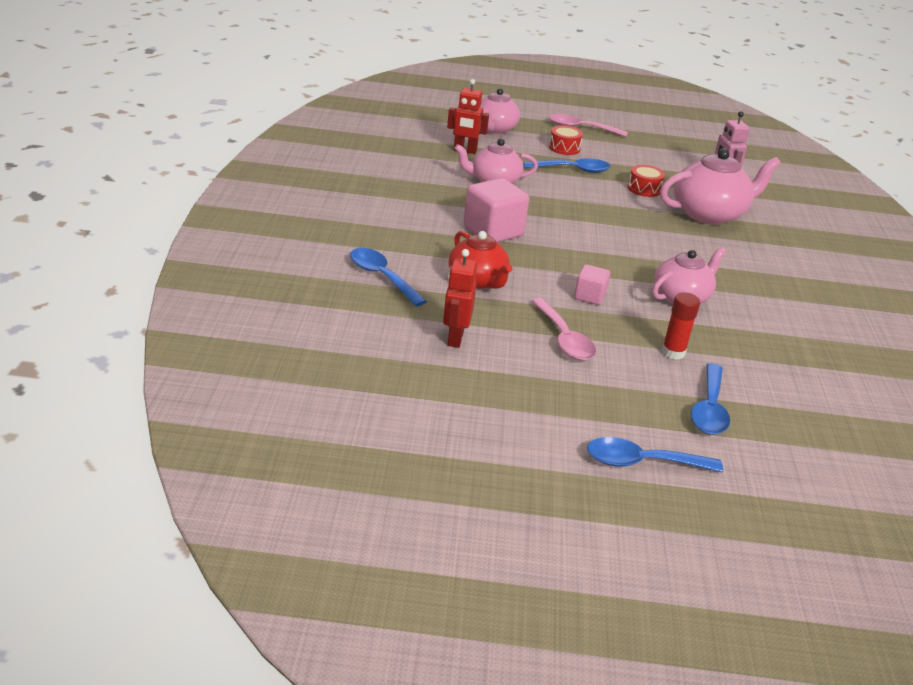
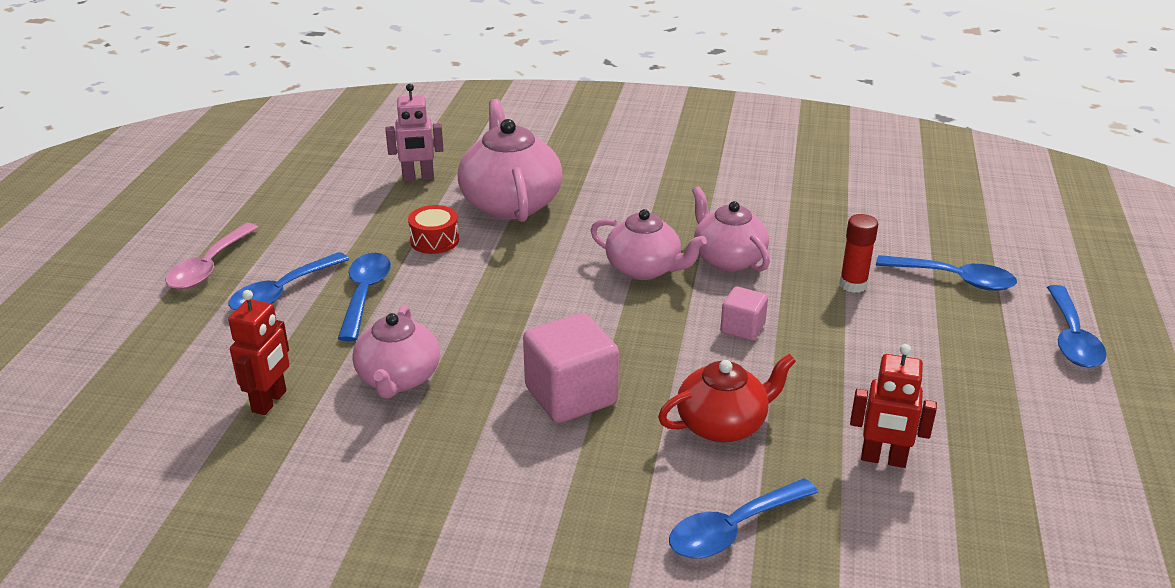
camera: 80 degrees left, 0 degrees up
pink teapot [480,88,520,134] -> pink teapot moved to [590,209,707,280]
pink spoon [531,298,596,361] -> none
red drum [549,125,583,155] -> blue spoon [229,252,349,310]

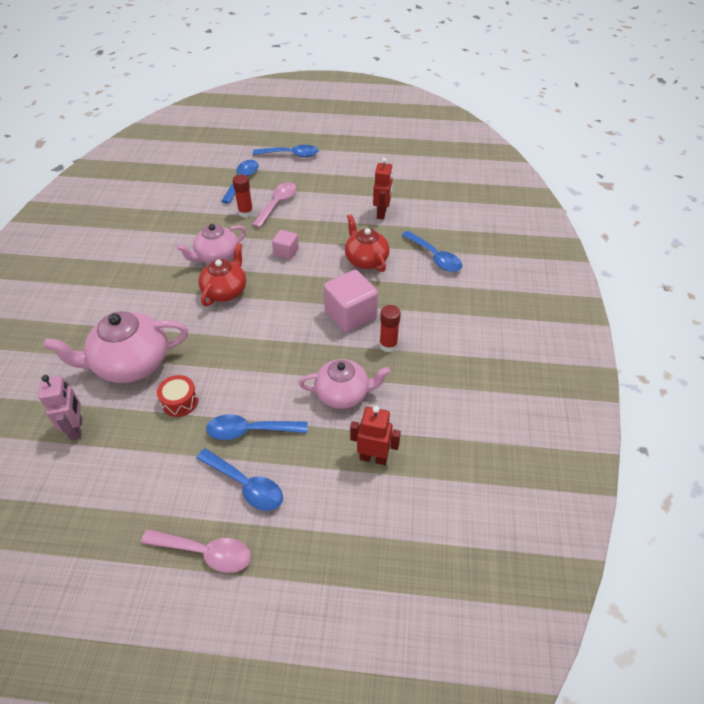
camera: 95 degrees left, 15 degrees up
pink teapot [590,209,707,280] -> red teapot [198,243,246,306]
none -> pink spoon [252,182,297,228]
none -> red glue stick [379,305,401,352]

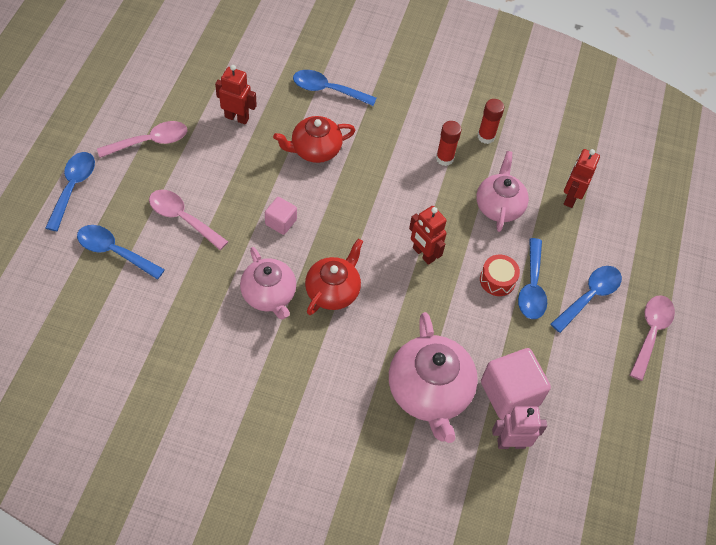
camera: 85 degrees left, 10 degrees up
red drum [157,375,198,417] -> red drum moved to [480,255,520,296]
red teapot [198,243,246,306] -> red teapot turned 90 degrees clockwise [305,239,363,315]
red glue stick [233,174,253,218] -> red glue stick moved to [477,99,504,144]
pink cube [324,270,378,333] -> pink cube moved to [481,348,551,420]
blue spoon [402,231,463,272] -> blue spoon turned 135 degrees counterclockwise [293,70,376,106]
none -> pink spoon [97,121,187,158]
none -> red robot [409,206,447,265]

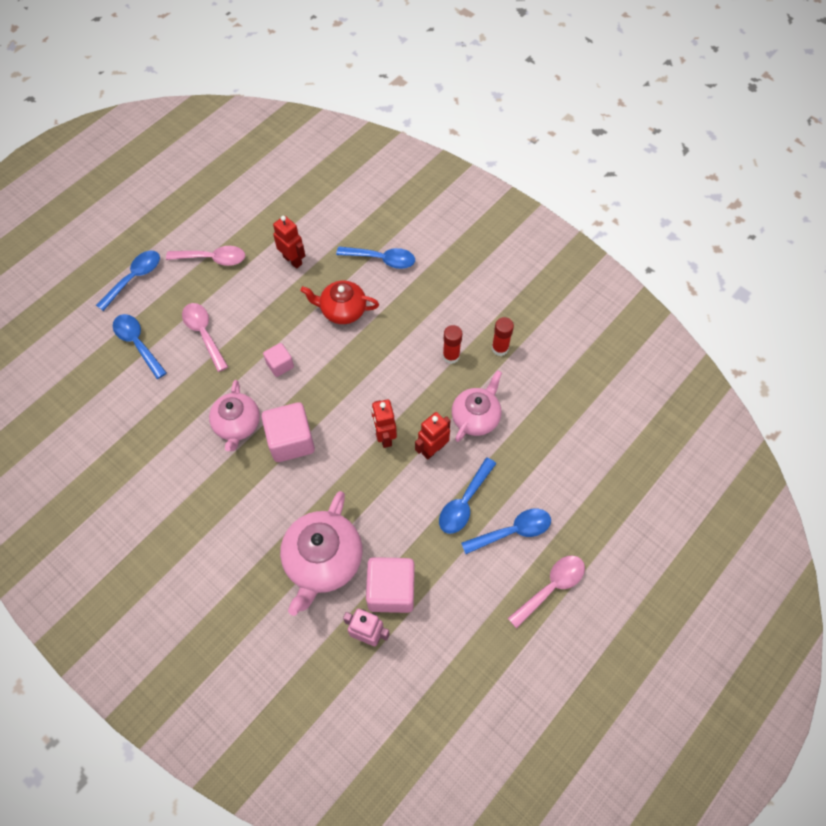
camera: 30 degrees right, 5 degrees up
blue spoon [293,70,376,106] -> blue spoon turned 150 degrees clockwise [336,246,415,269]
red teapot [305,239,363,315] -> pink cube [261,402,315,462]
red drum [480,255,520,296] -> none
red robot [564,149,600,208] -> red robot moved to [415,412,451,460]

